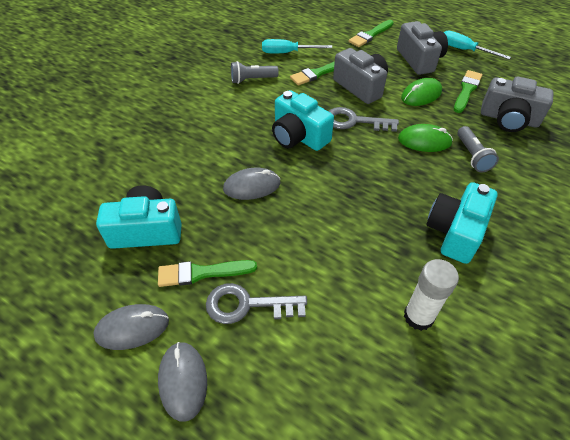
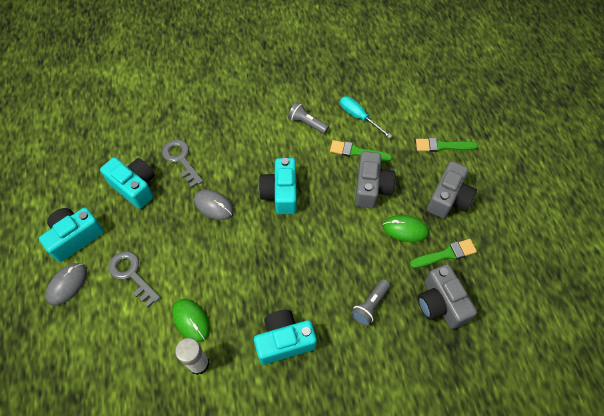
camera: 45 degrees right, 10 degrees up
grey mouse [93,304,169,350] -> turquoise camera [39,208,104,262]
green brush [158,260,257,287] -> none
grey key [328,107,399,132] -> grey key moved to [162,140,203,188]
green mouse [398,124,453,152] -> green mouse moved to [172,299,210,342]
turquoise screwdriver [444,31,511,59] -> none

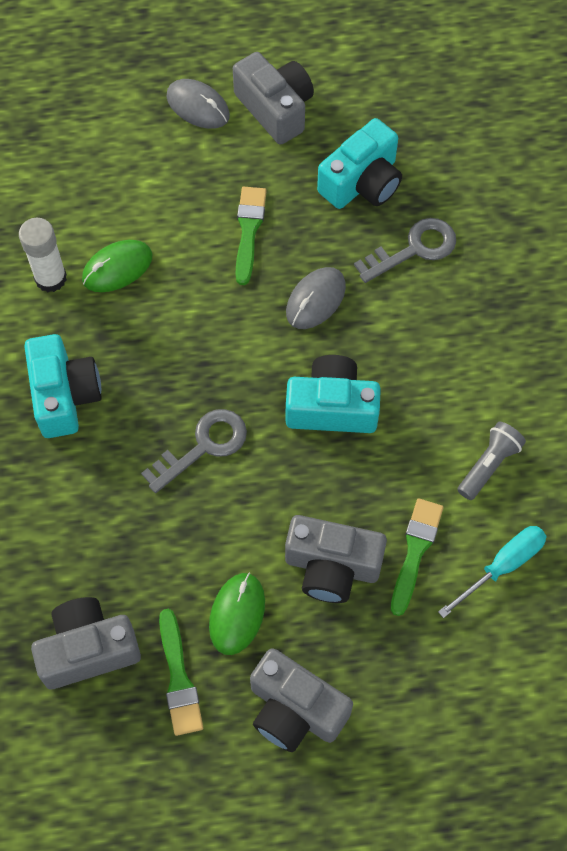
camera: 95 degrees right, 5 degrees up
turquoise camera [39,208,104,262] -> grey camera [233,52,314,145]
grey key [109,251,160,307] -> grey key moved to [141,409,247,493]
grey flashlight [351,279,390,326] -> none
green brush [416,138,478,152] -> green brush moved to [236,187,267,285]

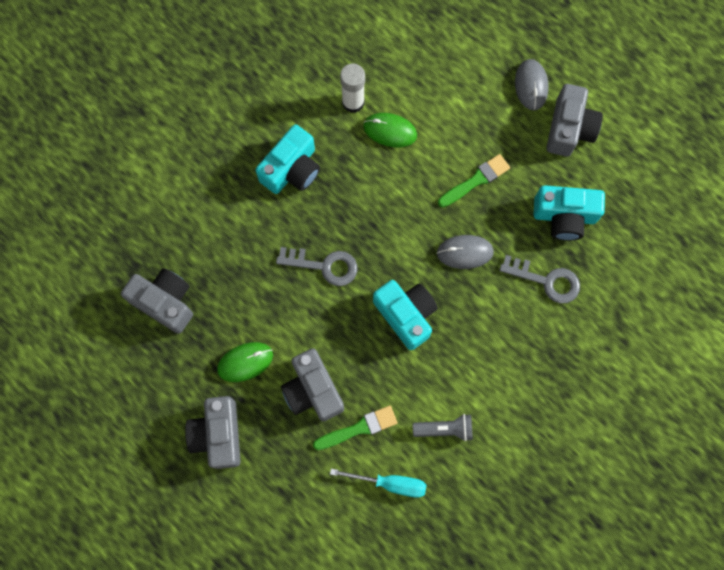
camera: 50 degrees right, 10 degrees up
green brush [159,609,203,736] -> none

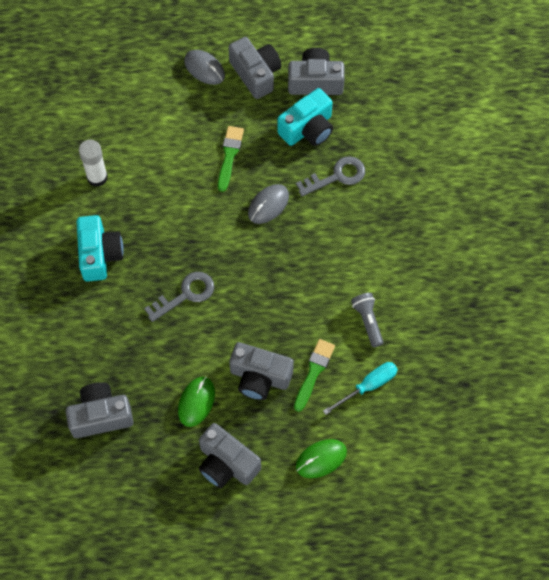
camera: 45 degrees left, 10 degrees down
green mouse [363,113,417,148] -> green mouse moved to [296,439,347,478]
turquoise camera [373,280,438,350] -> none
grey flashlight [413,414,473,441] -> grey flashlight turned 60 degrees counterclockwise [351,293,383,347]
none -> grey camera [288,48,345,95]

